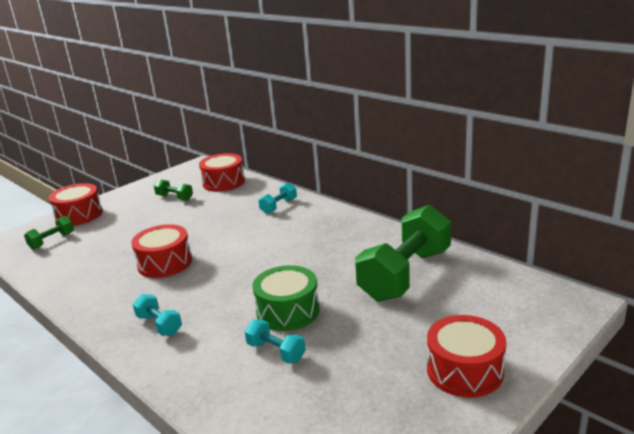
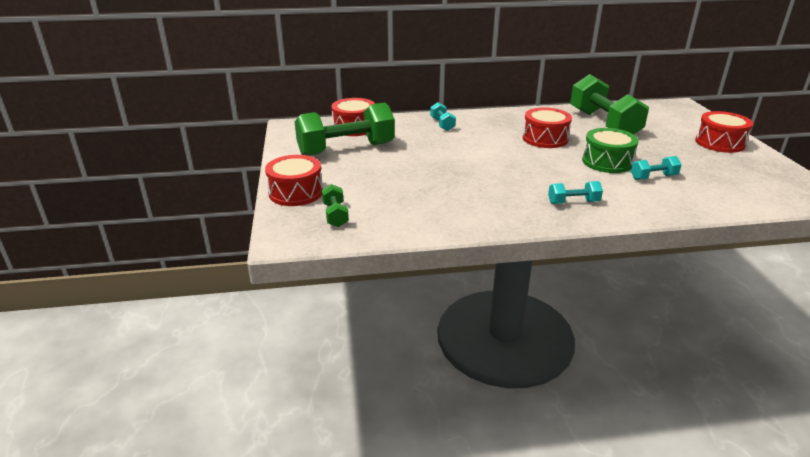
camera: 55 degrees left, 5 degrees up
red drum [131,224,192,278] -> red drum moved to [523,108,572,148]
green dumbbell [154,179,193,201] -> green dumbbell [295,102,395,156], size x2.25

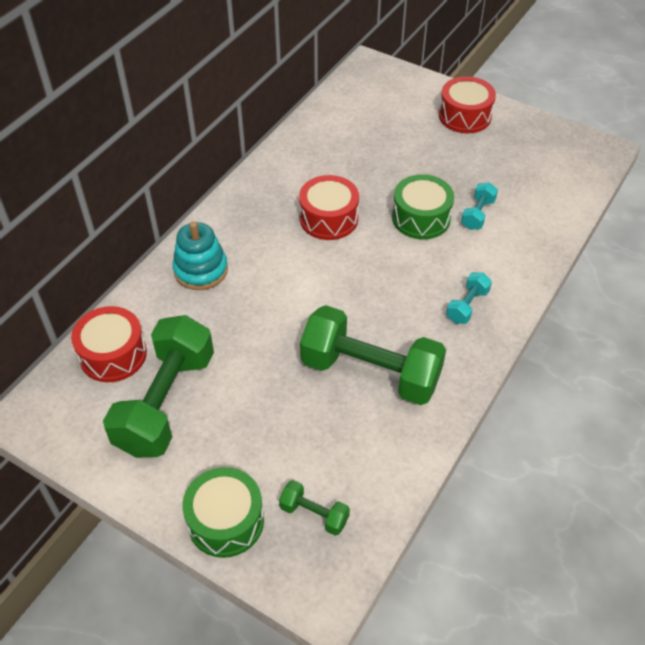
camera: 50 degrees left, 20 degrees up
red drum [265,155,323,206] -> green drum [182,467,264,558]
turquoise dumbbell [430,102,456,131] -> turquoise stacking toy [172,221,228,290]
green dumbbell [570,74,649,134] -> green dumbbell moved to [300,305,446,405]

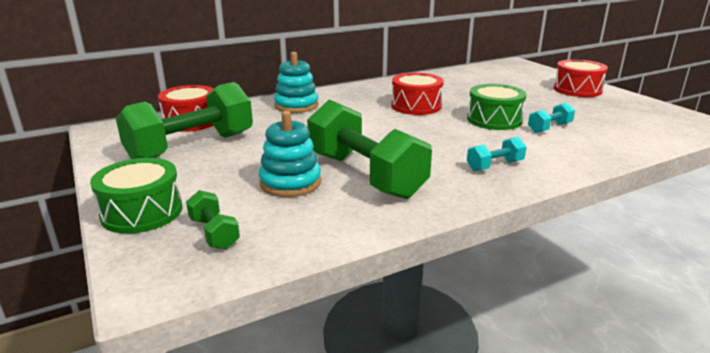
camera: 30 degrees right, 25 degrees down
none -> turquoise stacking toy [258,111,321,197]

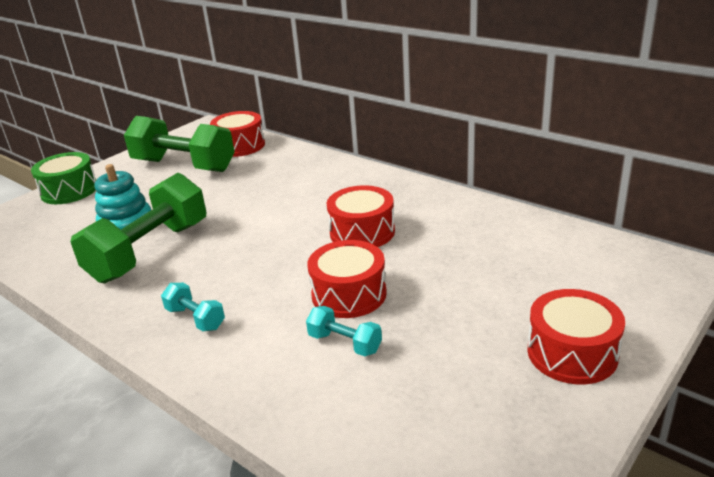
camera: 70 degrees right, 5 degrees up
green dumbbell [186,190,240,249] -> none
turquoise stacking toy [274,52,319,113] -> none
green drum [467,84,527,130] -> red drum [307,240,387,318]

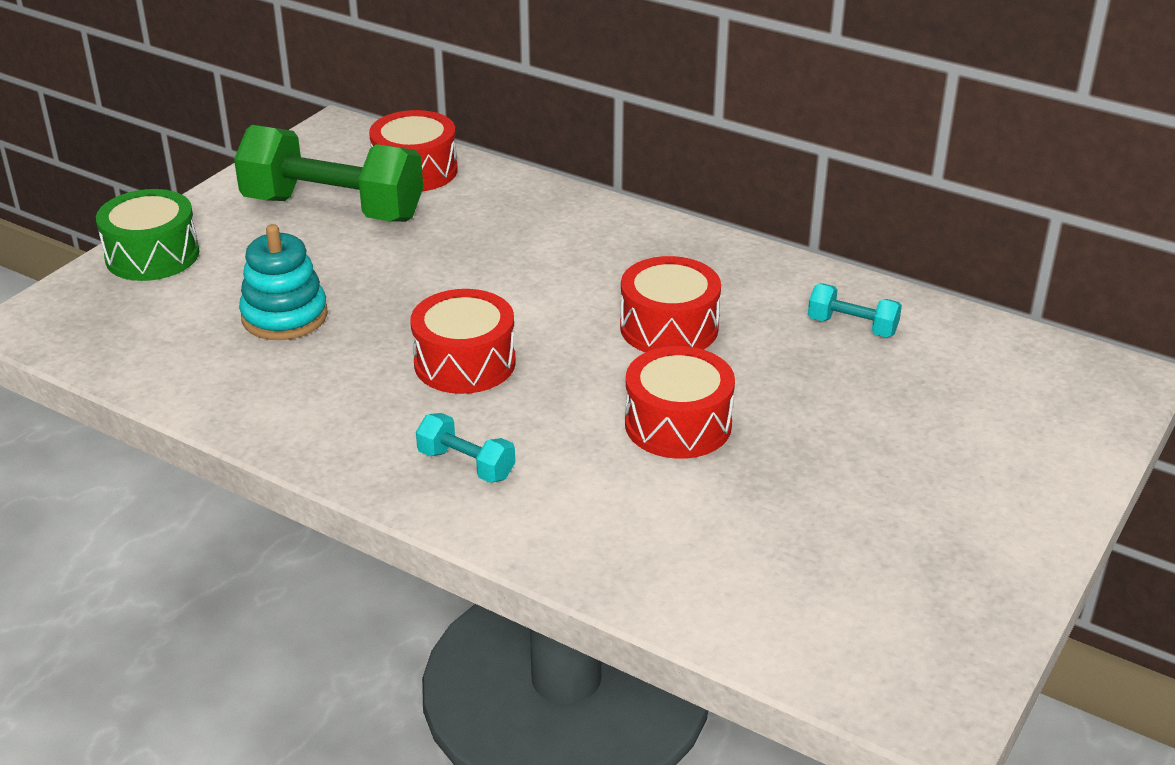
camera: 10 degrees left, 5 degrees up
green dumbbell [70,173,206,283] -> none
turquoise dumbbell [306,306,382,357] -> turquoise dumbbell moved to [808,284,902,337]
red drum [527,289,625,384] -> red drum moved to [410,289,516,394]

